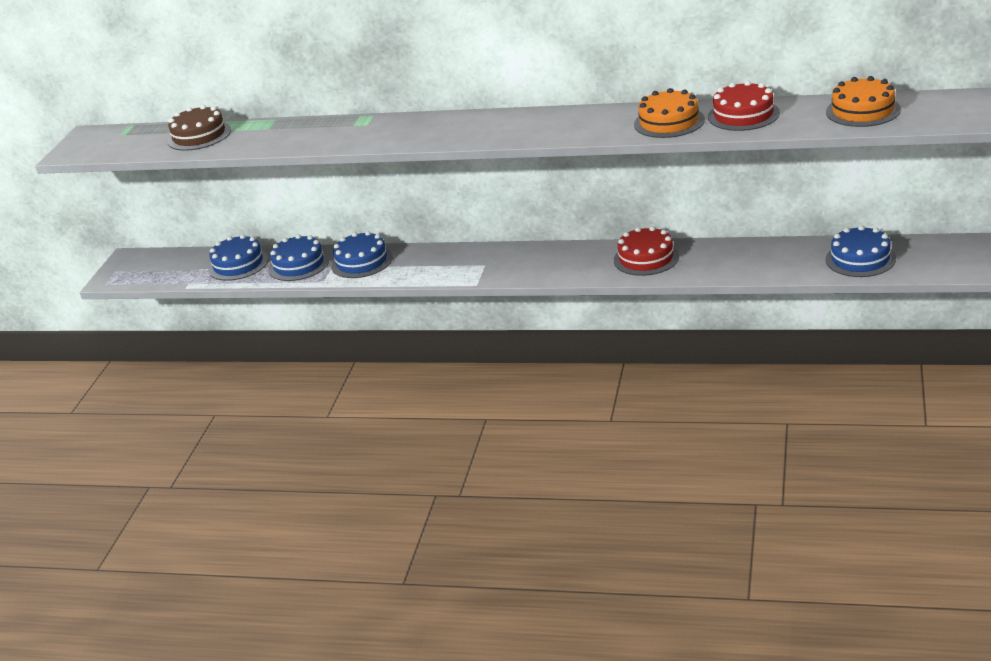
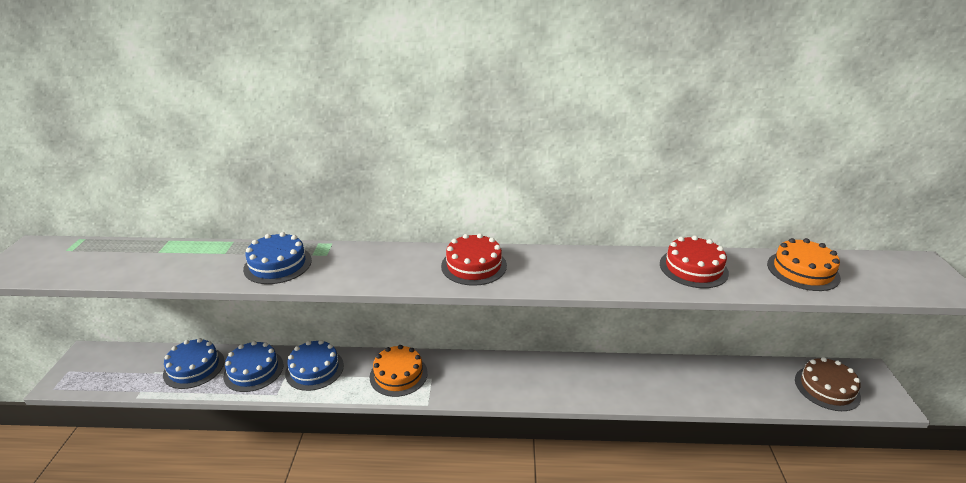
camera: 15 degrees left, 0 degrees up
brown cake [167,105,231,150] -> brown cake moved to [795,357,861,411]
red cake [614,226,679,276] -> red cake moved to [441,234,507,286]
orange cake [634,88,705,138] -> orange cake moved to [370,345,428,397]
blue cake [826,225,896,277] -> blue cake moved to [243,232,312,284]

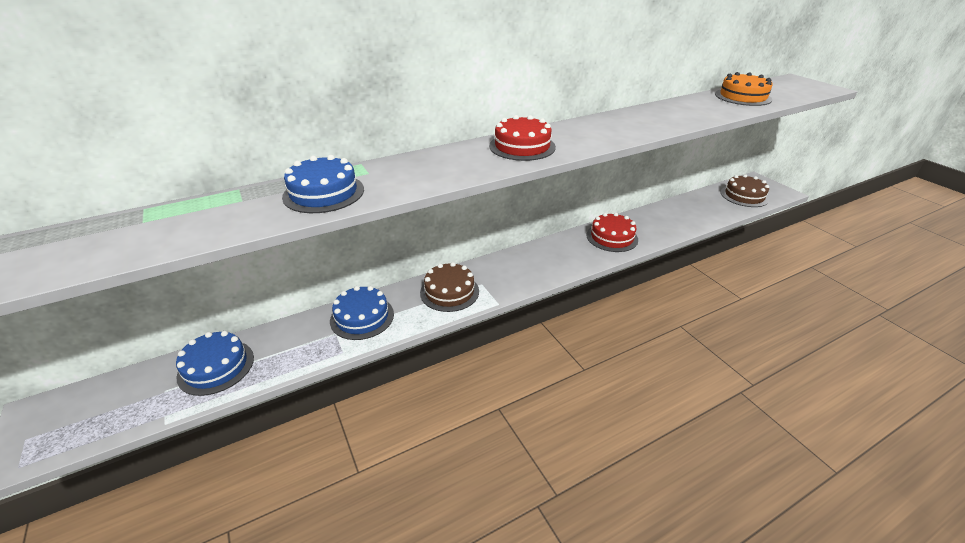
camera: 30 degrees left, 5 degrees up
blue cake [223,341,284,392] -> none
orange cake [370,345,428,397] -> brown cake [420,262,479,312]
red cake [660,236,729,288] -> red cake moved to [587,213,638,252]

